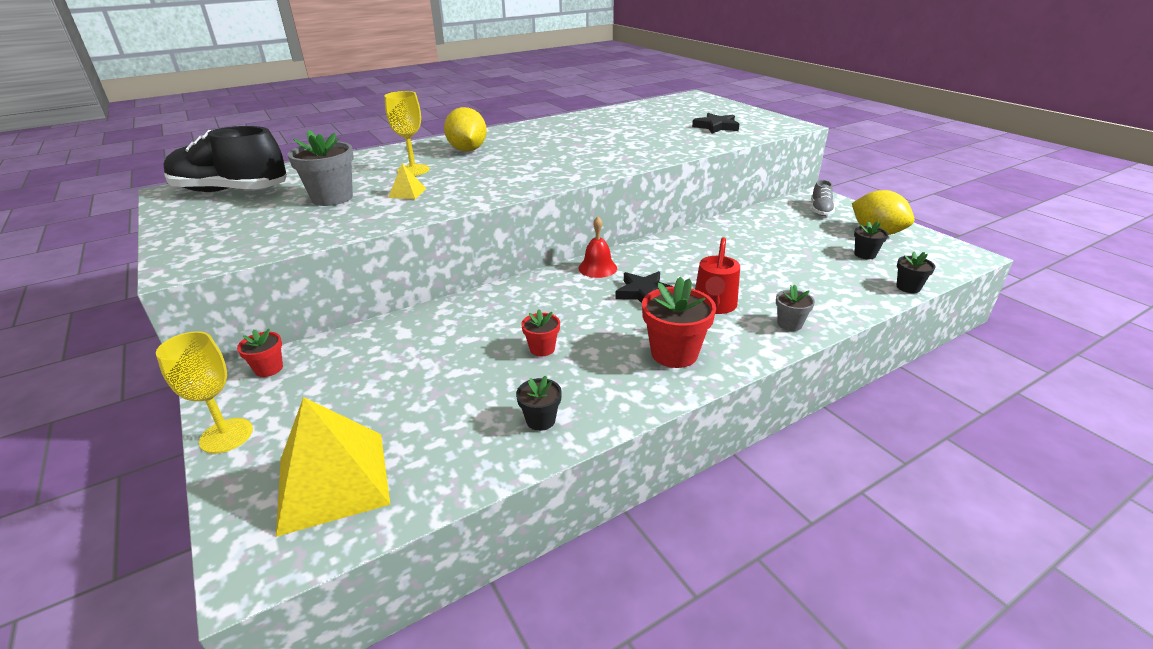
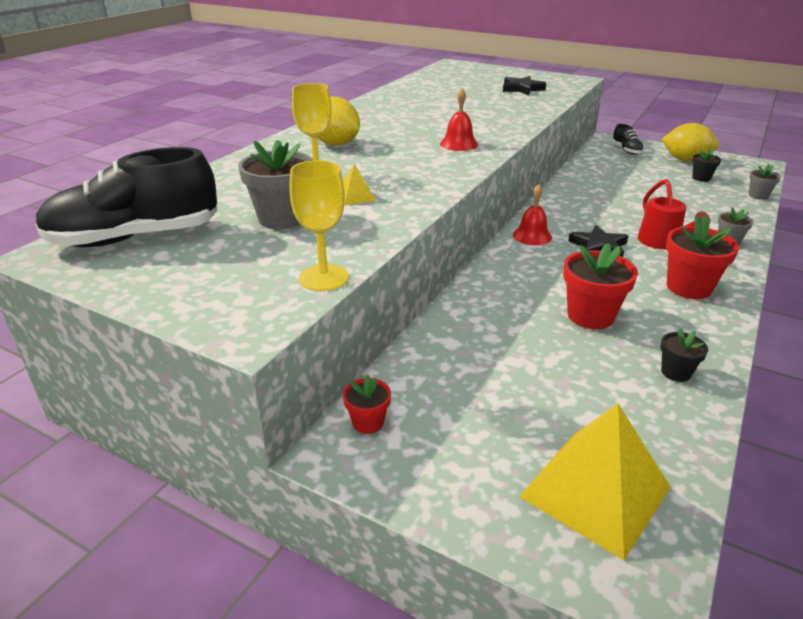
camera: 30 degrees left, 0 degrees up
yellow goblet [156,331,253,454] -> yellow goblet moved to [289,160,349,291]
red flower pot [521,309,560,356] -> red flower pot [563,243,638,329], size x1.81
grey shoe [811,180,835,216] -> black shoe [612,124,644,155]
black flower pot [896,252,936,293] -> grey flower pot [749,165,781,200]
none -> red bell [440,88,478,151]

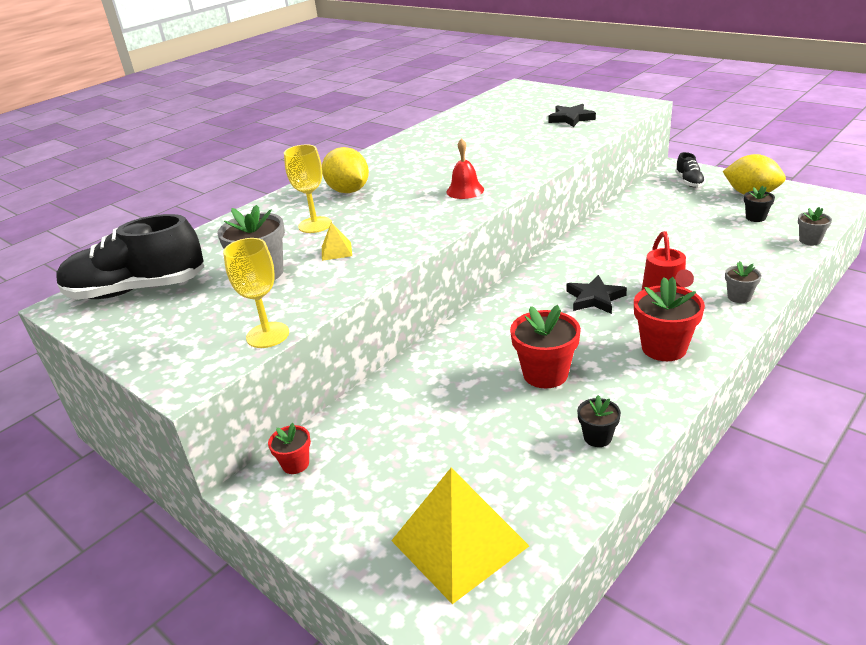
camera: 15 degrees right, 0 degrees up
red bell [513,184,552,245] -> none

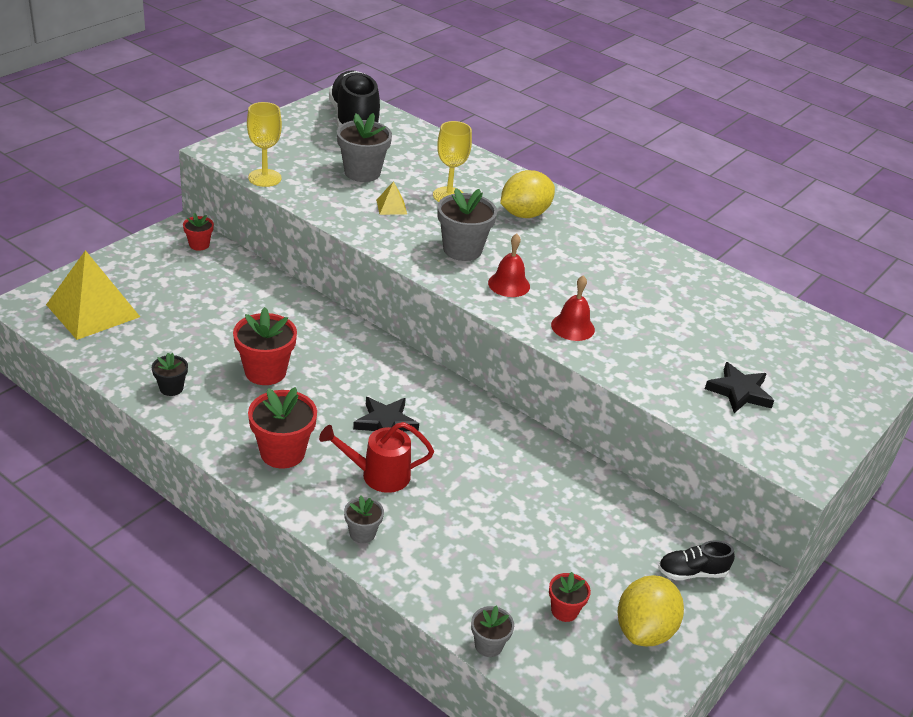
camera: 80 degrees right, 5 degrees up
black flower pot [744,186,775,222] -> red flower pot [549,572,591,622]
none -> grey flower pot [437,188,497,261]
none -> red bell [551,275,595,341]

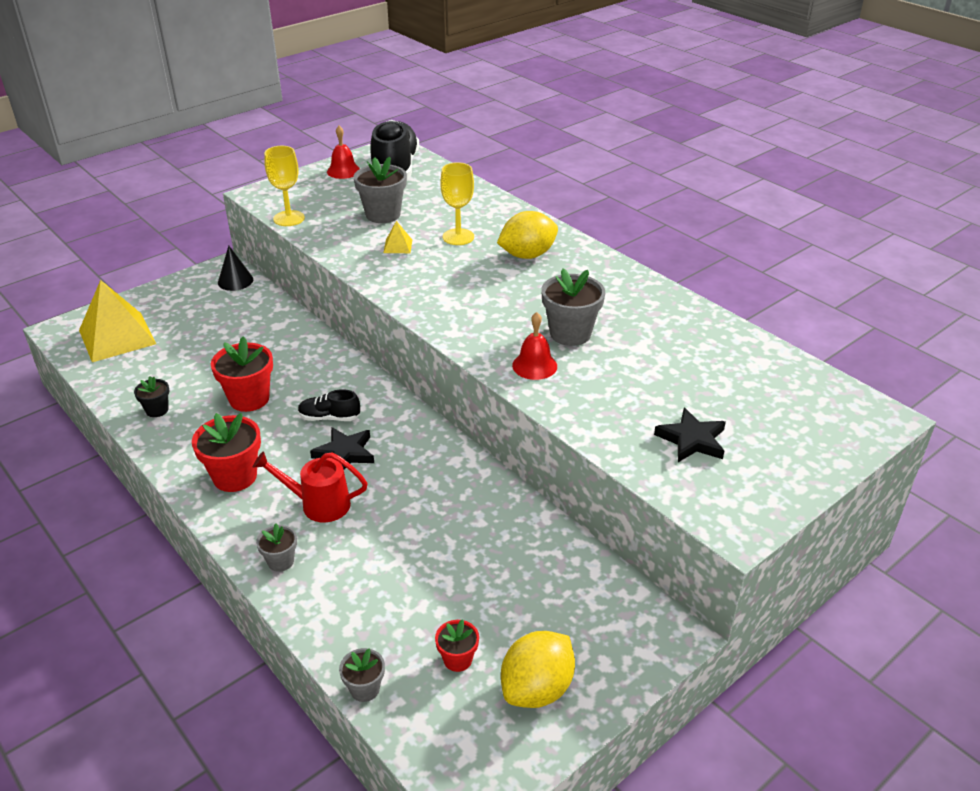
camera: 15 degrees right, 0 degrees up
red flower pot [183,213,214,251] -> black cone [218,246,253,291]
grey flower pot [437,188,497,261] -> grey flower pot moved to [541,269,605,346]
red bell [488,234,530,297] -> red bell moved to [327,126,360,179]
black shoe [658,540,735,580] -> black shoe moved to [298,389,360,421]

